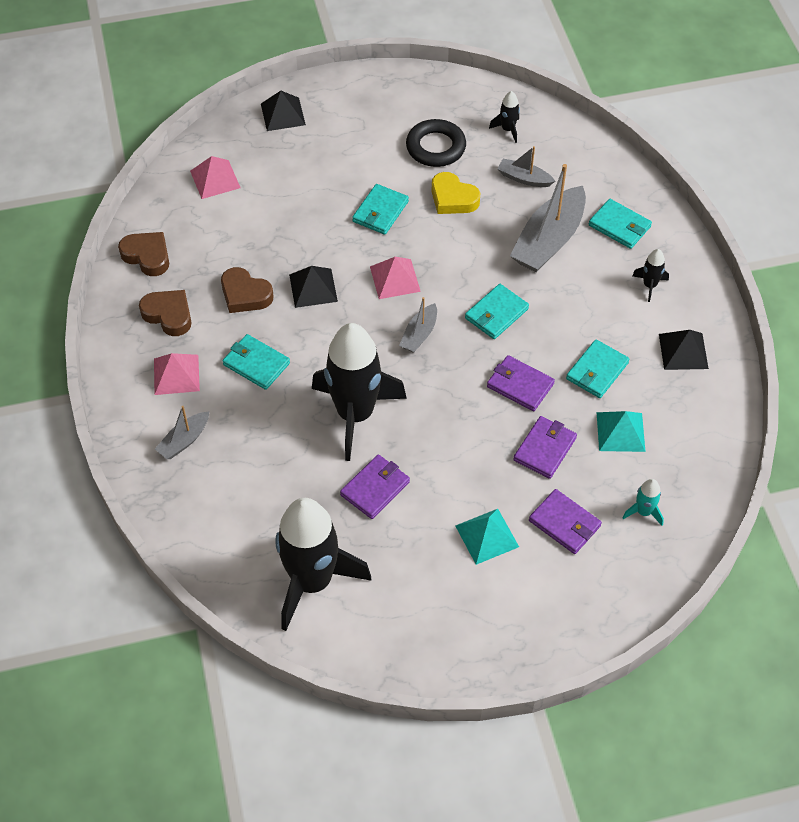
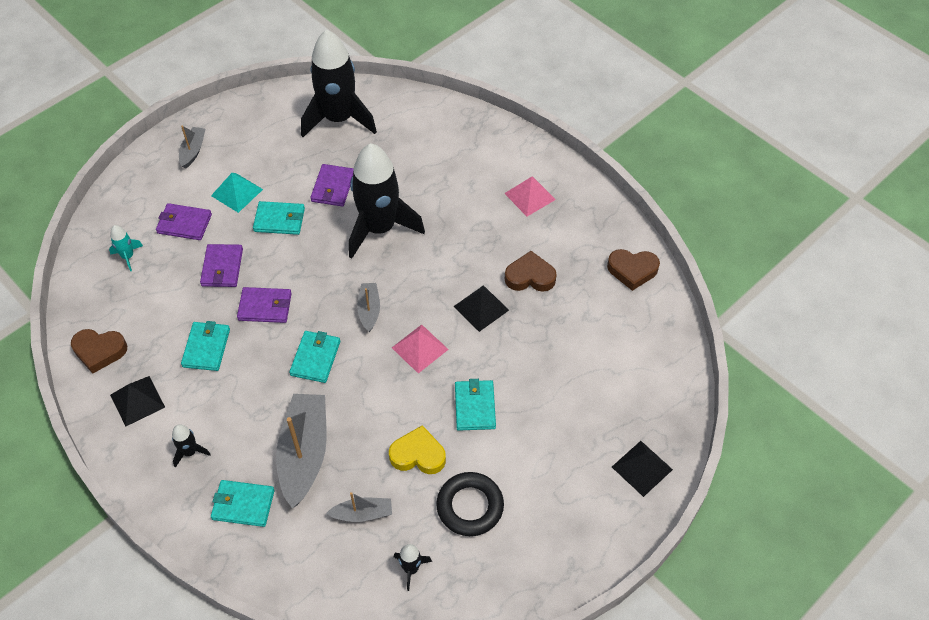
camera: 150 degrees right, 0 degrees up
brown heart [139,290,192,336] -> brown heart moved to [71,329,127,374]
grey boat [155,406,209,459] -> grey boat moved to [179,125,205,169]
pink pyramid [190,156,241,199] -> none
turquoise wallet [223,334,290,390] -> turquoise wallet moved to [253,201,305,235]
turquoise pyramid [597,411,646,452] -> none

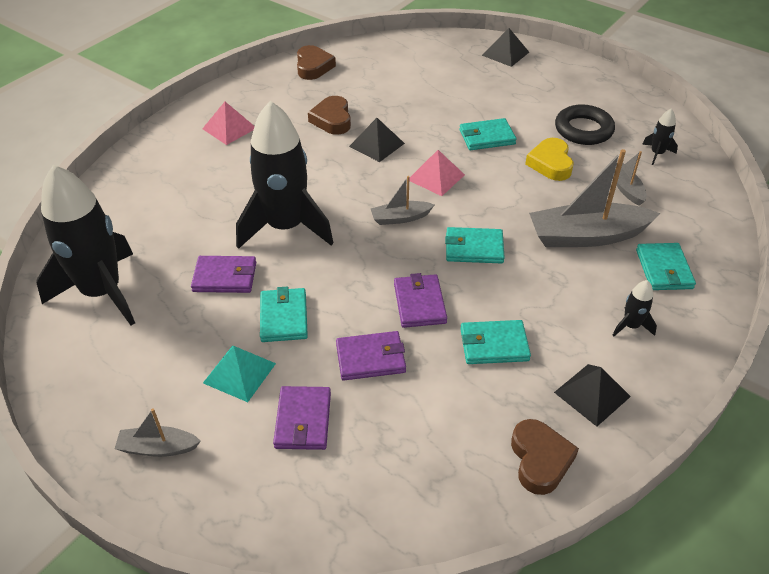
camera: 100 degrees left, 10 degrees down
turquoise rocket [109,225,143,271] -> none

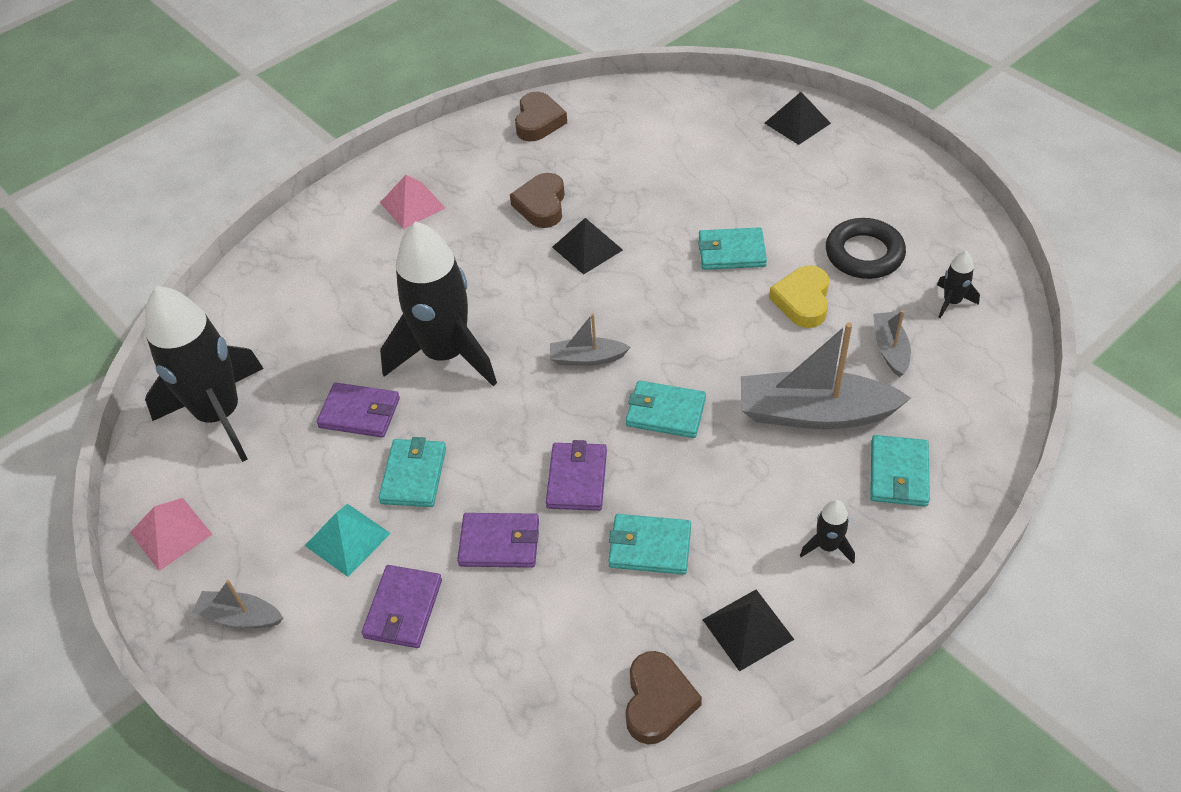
camera: 15 degrees right, 5 degrees up
pink pyramid [409,150,465,196] -> pink pyramid moved to [130,498,213,571]

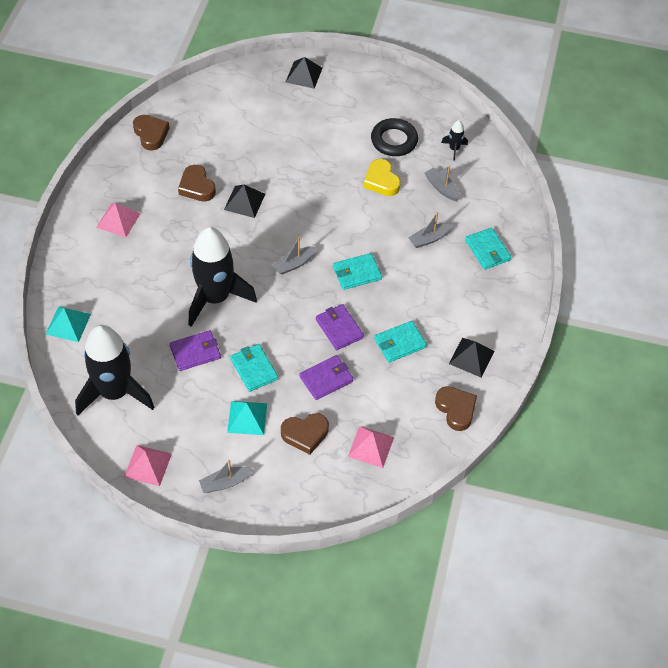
camera: 40 degrees left, 5 degrees up
purple wallet [361,565,442,648] -> brown heart [281,413,329,455]
turquoise wallet [698,227,767,270] -> none
grey boat [741,322,911,429] -> grey boat [408,212,452,248], size x0.51
black rocket [800,500,855,564] -> none
none -> turquoise pyramid [46,306,91,342]
none -> pink pyramid [348,426,394,468]

